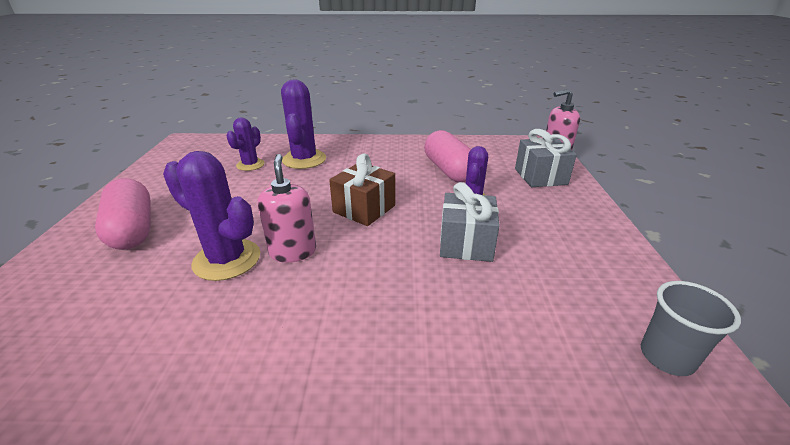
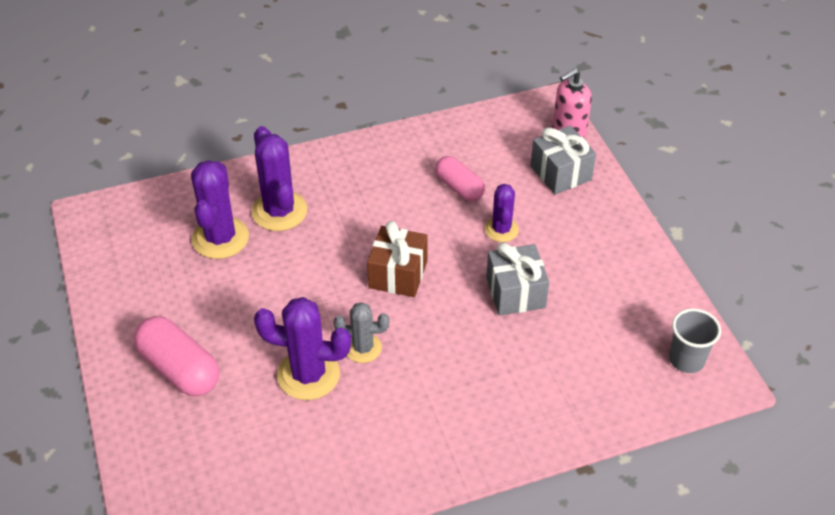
camera: 20 degrees left, 15 degrees up
purple cactus [226,117,264,171] -> purple cactus [191,160,249,259], size x1.65
pink soap dispenser [258,154,316,263] -> grey cactus [334,302,389,363]
pink capsule [424,130,471,182] -> pink capsule [435,156,485,201], size x0.67

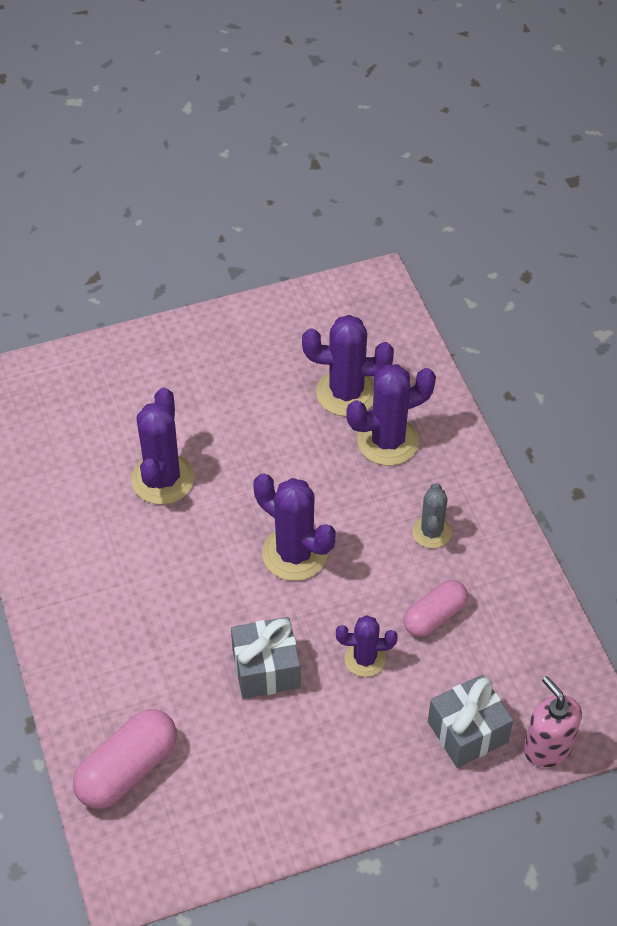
camera: 90 degrees right, 5 degrees up
pink capsule [134,316,219,396] -> pink capsule moved to [73,709,177,809]
grey cactus [334,302,389,363] -> grey cactus moved to [412,483,452,548]
brown gift [367,221,428,297] -> purple cactus [253,473,336,581]
grey cup [669,308,721,373] -> none

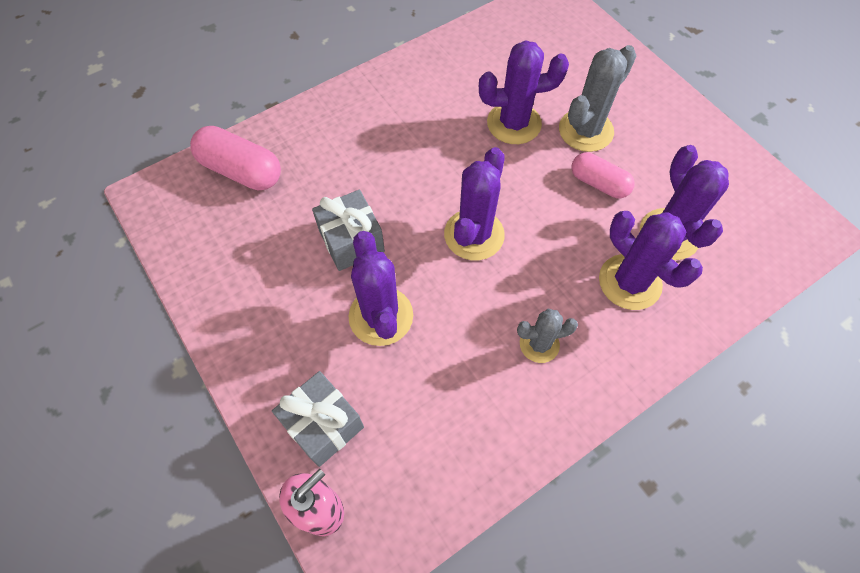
camera: 75 degrees right, 10 degrees up
purple cactus [336,615,398,677] -> purple cactus [349,231,413,346], size x1.65
pink capsule [404,580,468,637] -> pink capsule moved to [571,153,635,198]
none -> grey cactus [559,45,636,152]

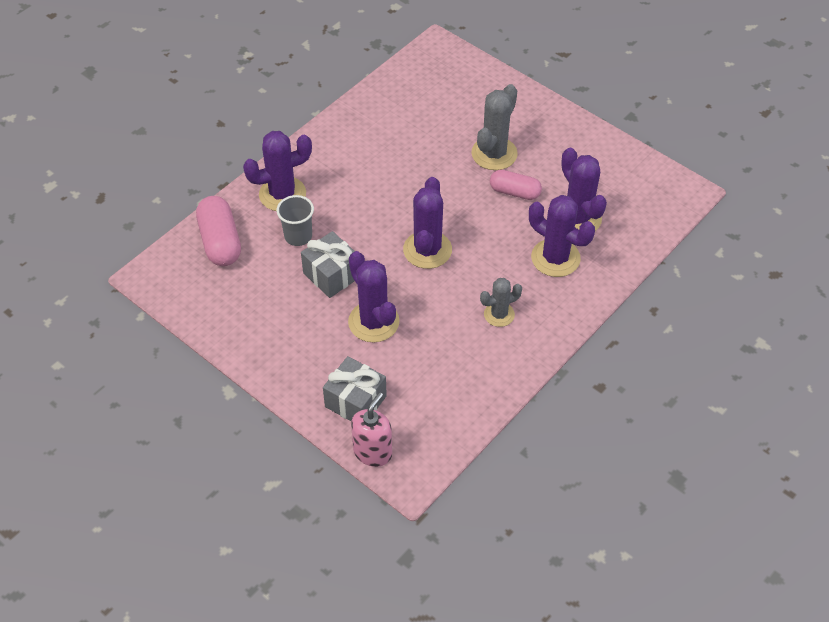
camera: 15 degrees left, 10 degrees down
pink capsule [190,126,281,190] -> pink capsule turned 60 degrees clockwise [196,196,241,266]
purple cactus [479,40,569,144] -> purple cactus moved to [243,131,312,211]
none -> grey cup [276,195,314,246]

